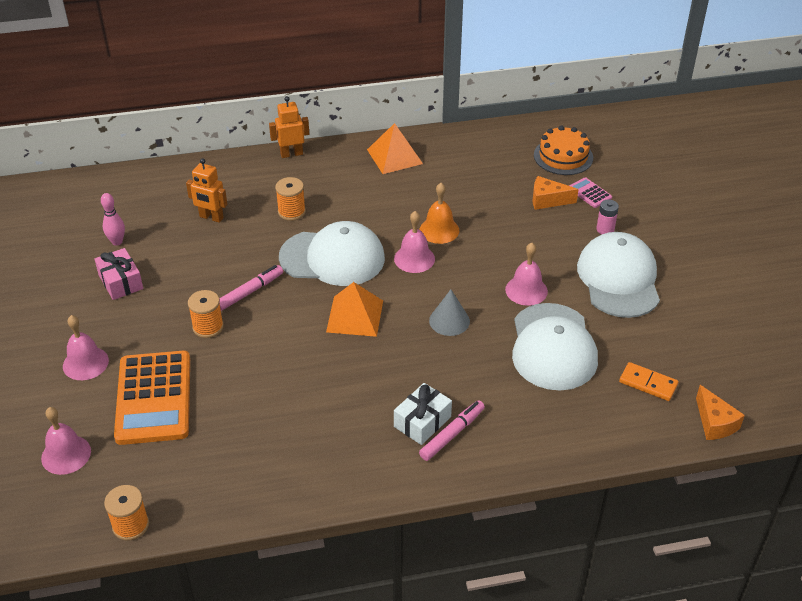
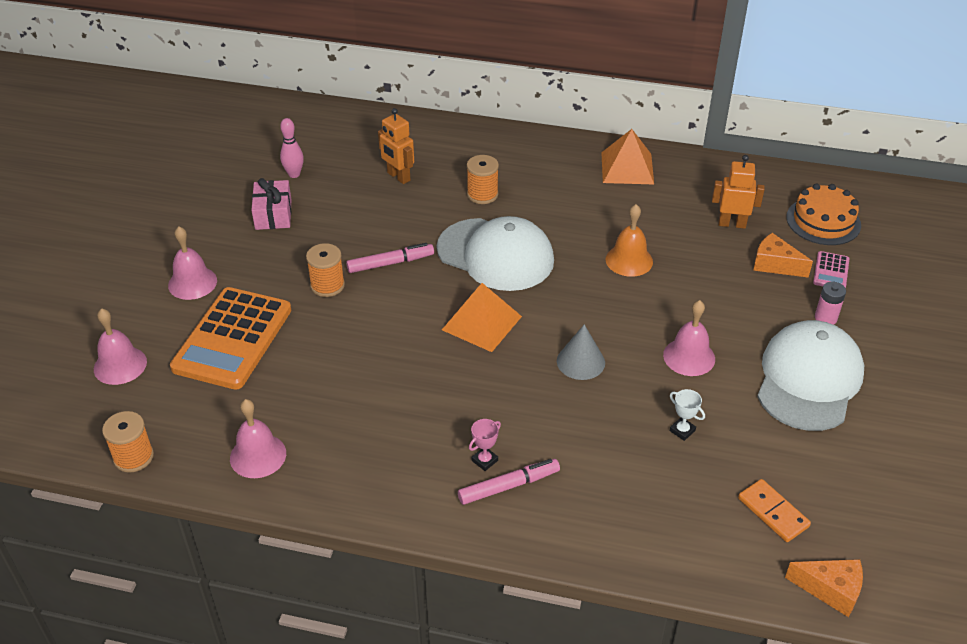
camera: 25 degrees right, 0 degrees up
orange robot [269,96,309,158] -> orange robot moved to [712,155,765,229]
pink bell [394,211,435,273] -> pink bell moved to [230,399,286,478]
white gift [394,383,452,445] -> pink trophy [469,419,501,471]
white cap [512,303,598,391] -> white trophy [670,389,705,441]
pink calculator [569,177,612,208] -> pink calculator turned 150 degrees counterclockwise [813,251,850,288]
orange cheese [696,385,745,440] -> orange cheese turned 75 degrees counterclockwise [785,559,863,617]

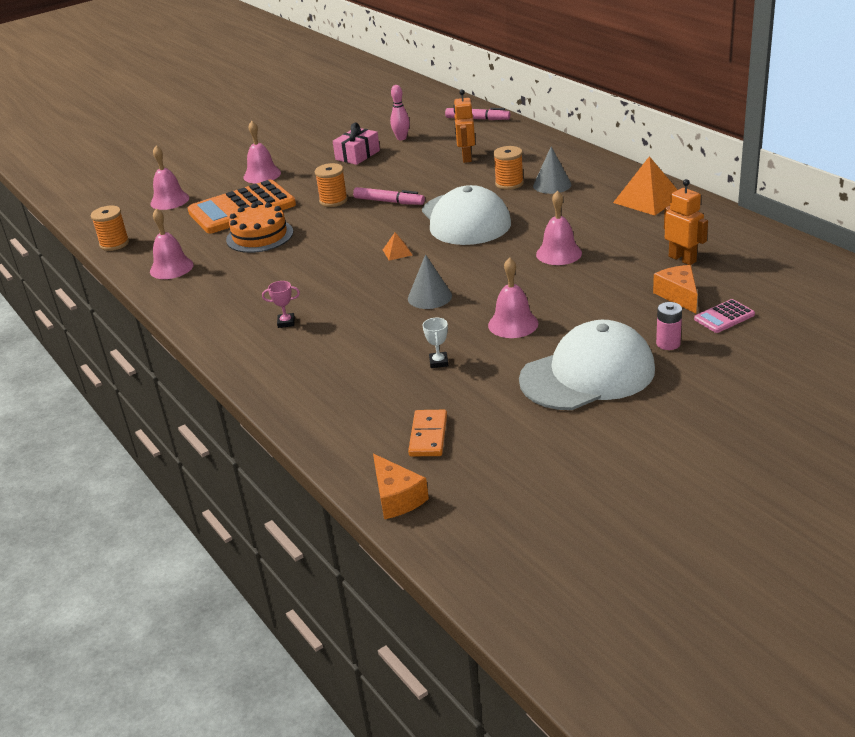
camera: 45 degrees right, 10 degrees down
orange pyramid [442,283,522,352] -> orange pyramid [383,232,412,261], size x0.48
pink marker [458,459,560,505] -> pink marker moved to [445,108,510,120]
orange bell [606,204,653,277] -> pink bell [536,190,582,265]
orange cake [786,184,861,245] -> orange cake moved to [226,203,293,253]
none -> grey cone [533,146,571,194]

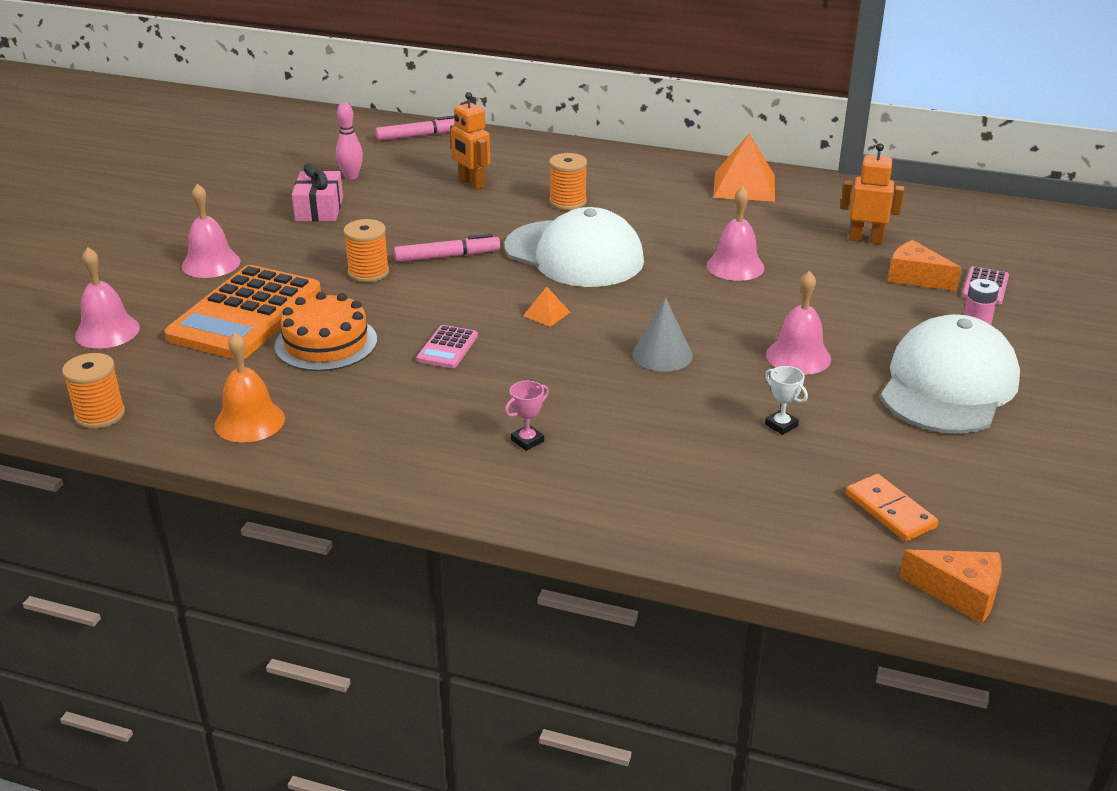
camera: 40 degrees left, 0 degrees up
pink bell [150,208,194,279] -> orange bell [214,332,285,443]
grey cone [533,146,571,194] -> none
none -> pink calculator [417,325,478,368]

